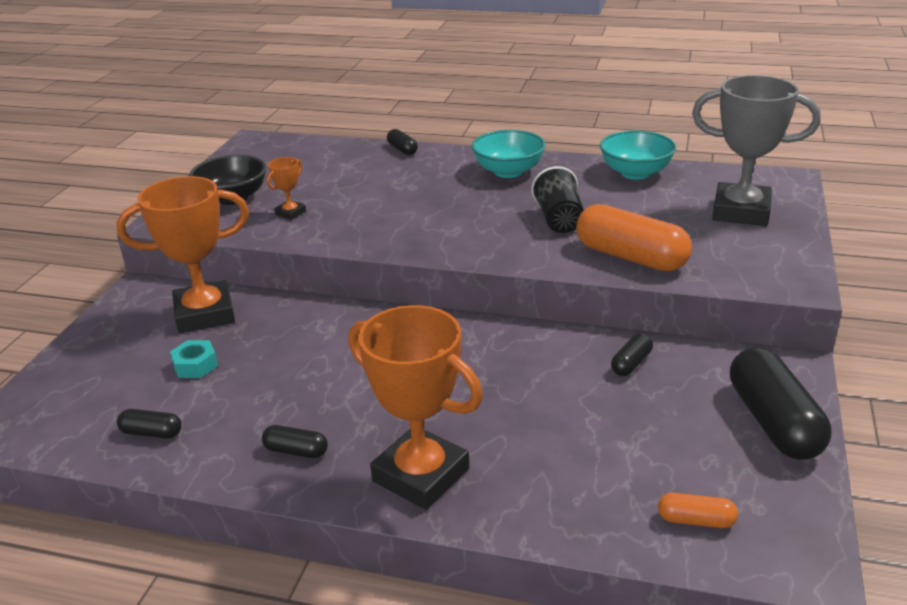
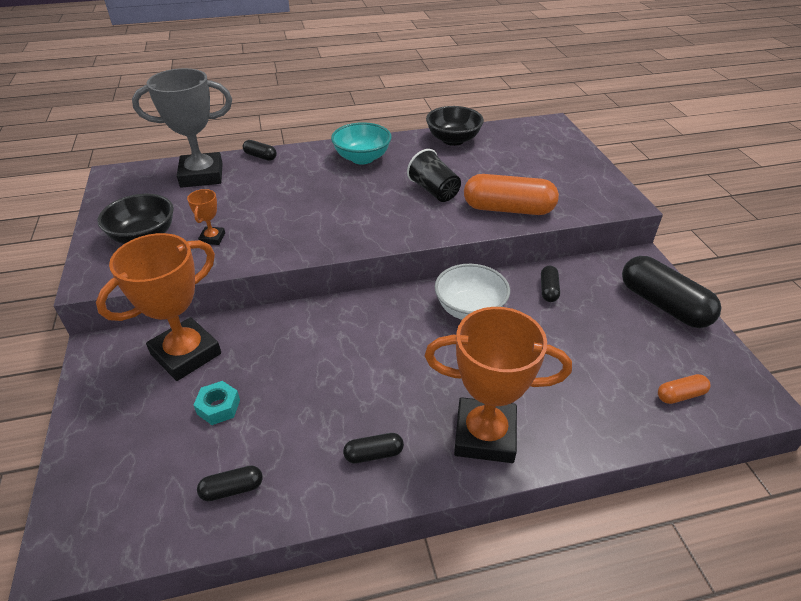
camera: 30 degrees left, 10 degrees up
turquoise bowl [600,130,676,180] -> black bowl [426,106,484,146]
grey trophy [692,75,821,226] -> grey trophy moved to [132,68,232,188]
none -> white bowl [435,264,510,320]

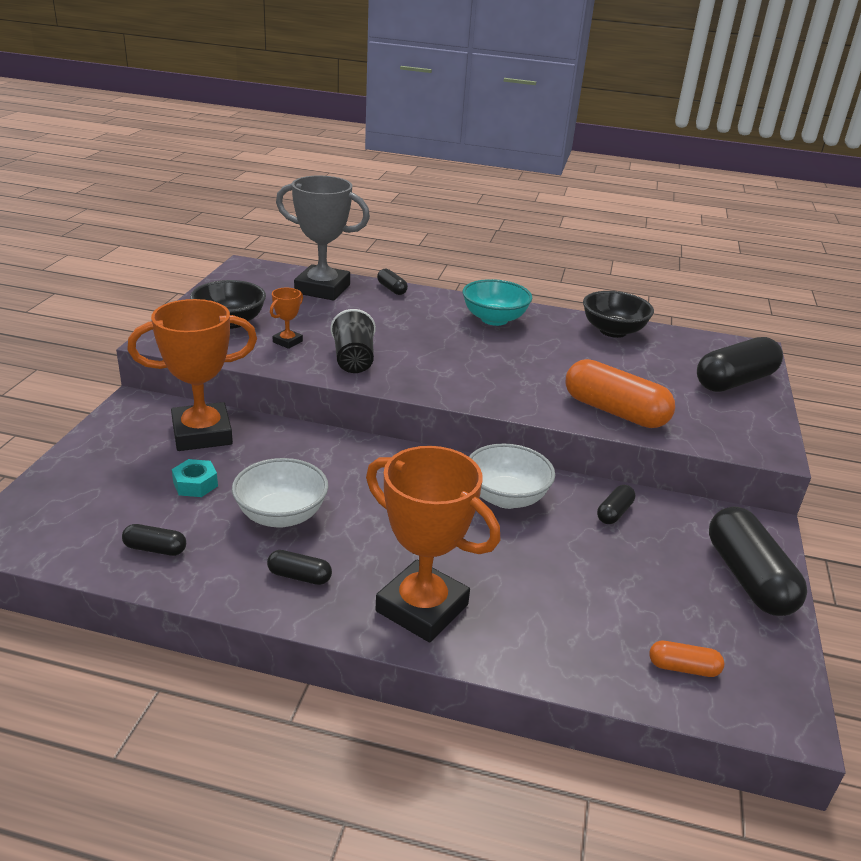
camera: 25 degrees right, 10 degrees down
black cup [407,149,461,202] -> black cup moved to [331,309,376,373]
none -> white bowl [232,458,328,528]
none -> black capsule [697,337,783,392]

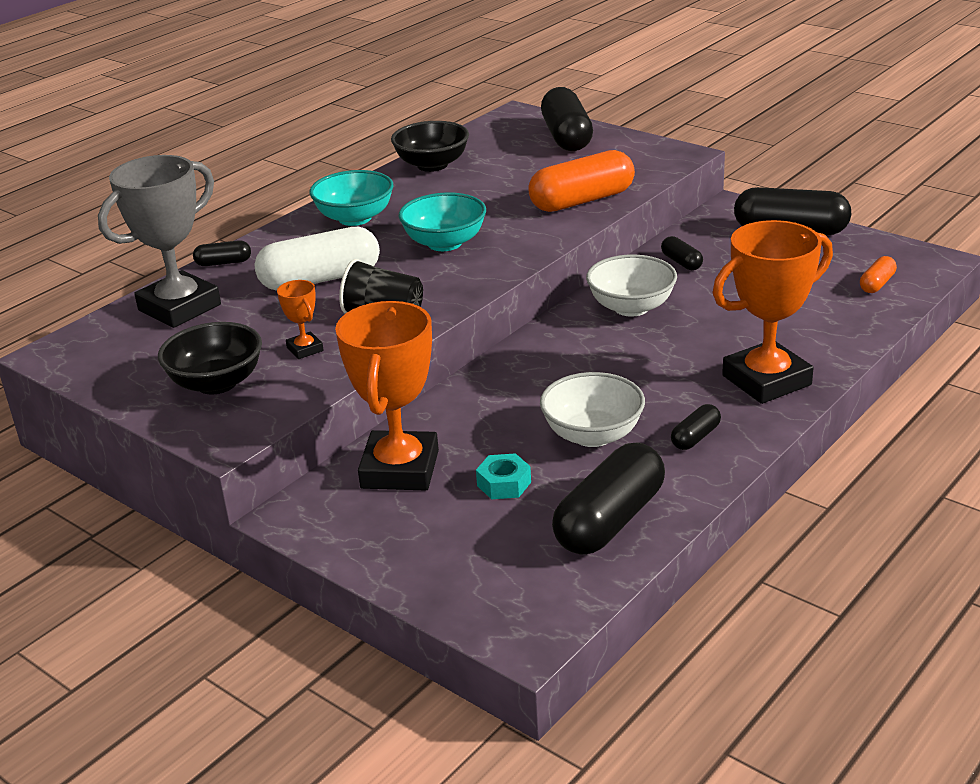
camera: 60 degrees left, 0 degrees up
black capsule [122,524,186,556] -> black capsule [552,443,665,555], size x2.12
none -> white capsule [255,227,380,291]
none -> turquoise bowl [398,192,486,251]

